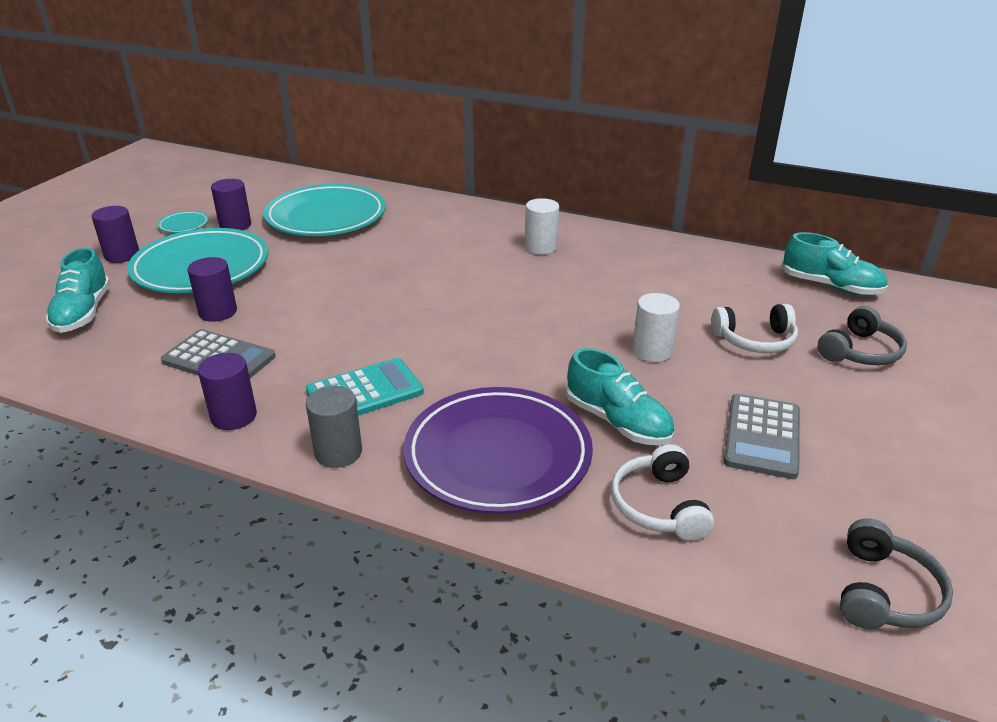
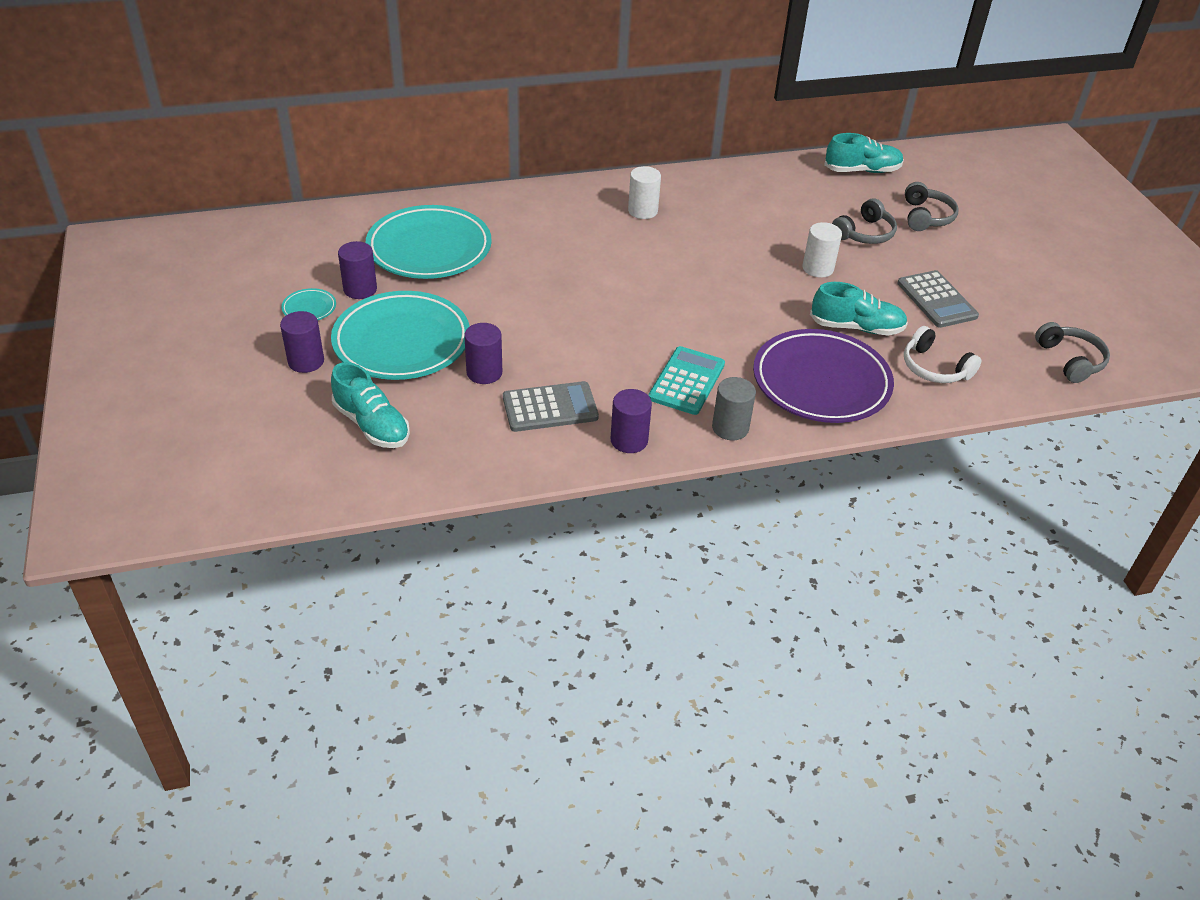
camera: 40 degrees left, 10 degrees up
white headphones [711,304,798,353] -> grey headphones [832,198,897,244]

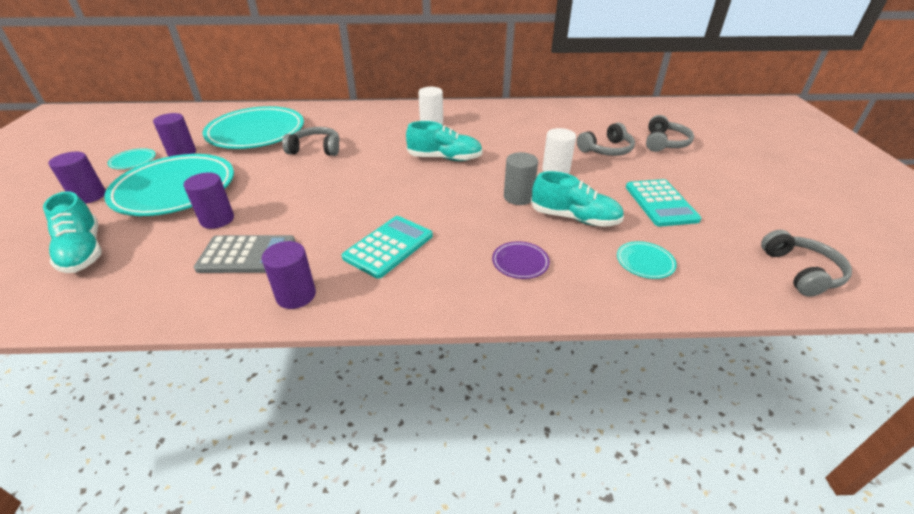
camera: 15 degrees right, 5 degrees down
grey cylinder [712,377,756,440] -> grey cylinder moved to [504,152,538,205]
purple plate [753,329,894,423] -> purple plate [492,241,550,279], size x0.40
turquoise shoe [824,133,904,173] -> turquoise shoe moved to [406,121,483,161]
grey calculator [897,270,979,328] -> turquoise calculator [626,179,701,227]
white headphones [904,326,982,383] -> turquoise plate [617,241,677,279]
none -> grey headphones [282,127,340,156]

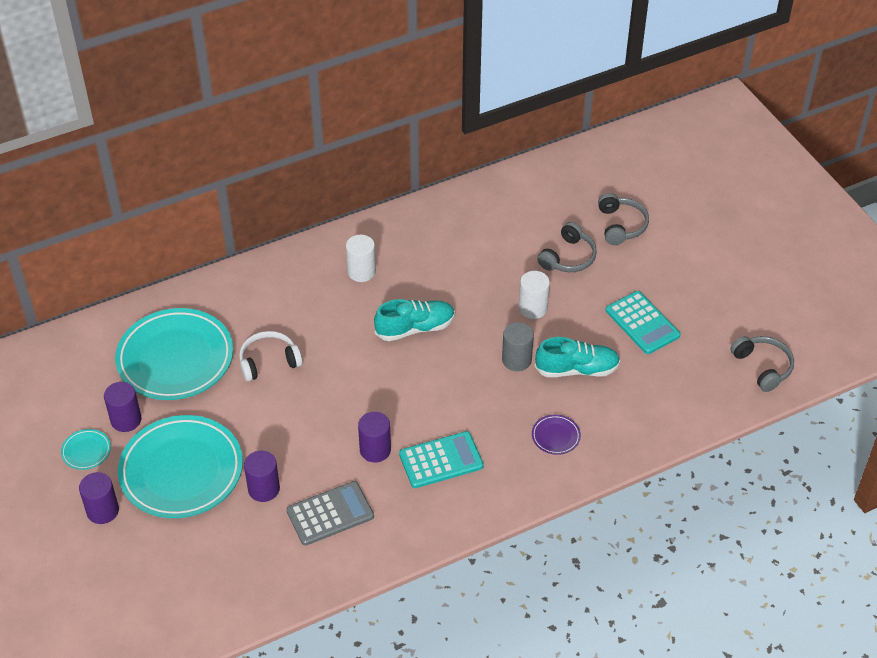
camera: 25 degrees left, 10 degrees up
turquoise shoe [43,191,102,273] -> none
purple cylinder [262,241,316,309] -> purple cylinder moved to [358,412,391,462]
grey headphones [282,127,340,156] -> white headphones [239,331,303,381]
turquoise calculator [342,216,433,279] -> turquoise calculator turned 60 degrees clockwise [399,431,484,488]
turquoise plate [617,241,677,279] -> none

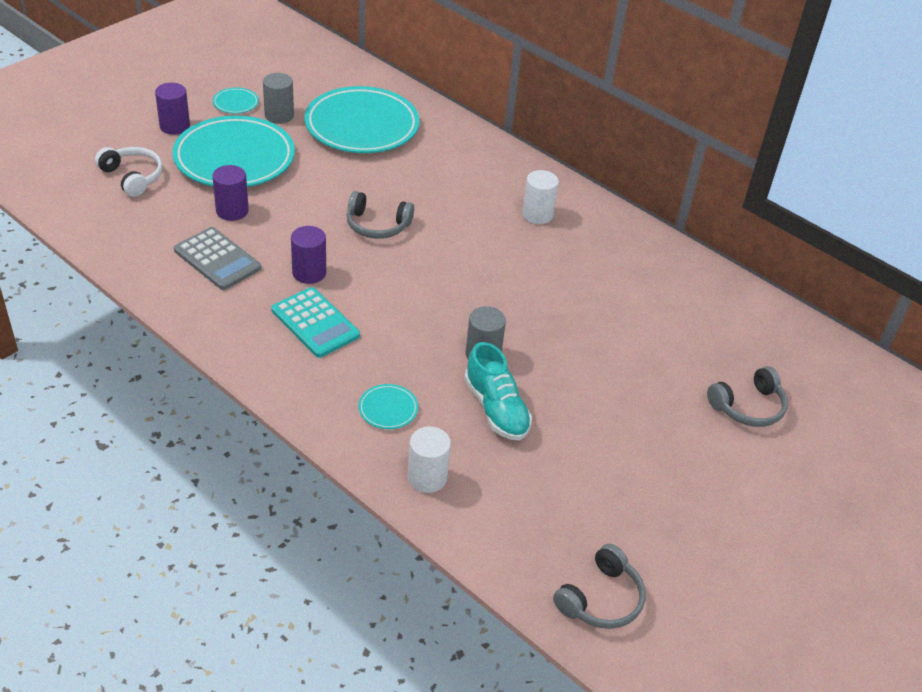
camera: 65 degrees right, 5 degrees down
purple cylinder [104,382,141,432] -> grey cylinder [263,73,294,124]
white headphones [239,331,303,381] -> white headphones moved to [95,147,163,197]
turquoise shoe [374,299,455,341] -> none
white cylinder [519,271,550,319] -> white cylinder moved to [408,426,451,493]
purple plate [532,415,581,455] -> turquoise plate [358,384,418,429]
grey headphones [537,222,597,272] -> grey headphones moved to [347,191,414,239]
turquoise calculator [606,291,680,354] -> none

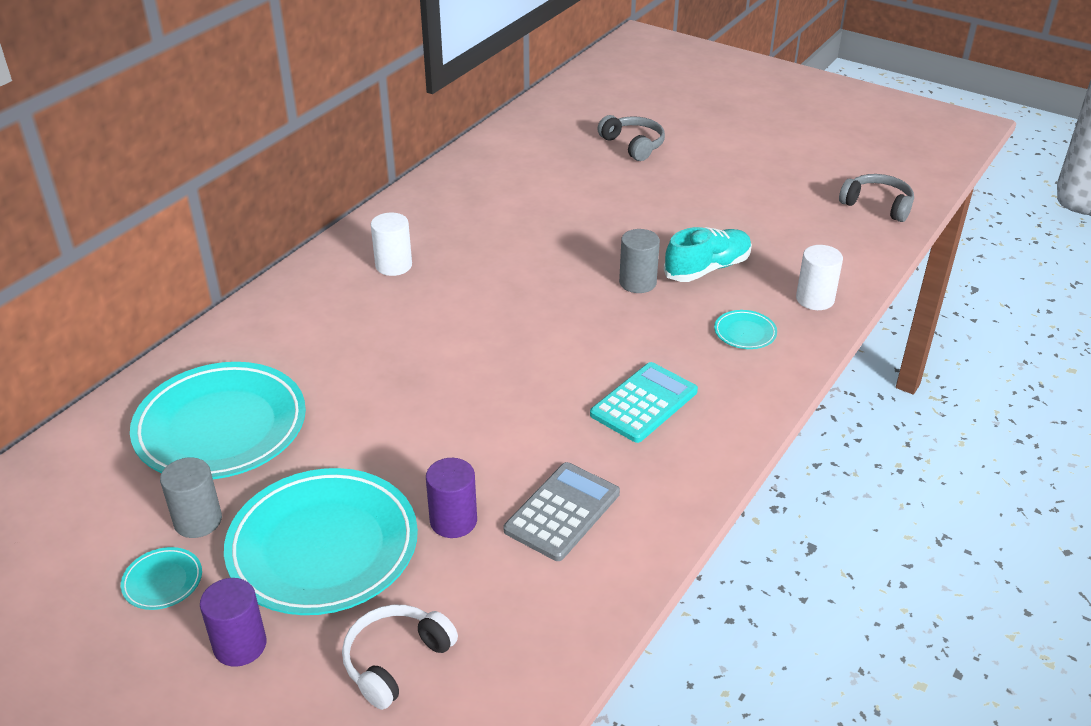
camera: 95 degrees left, 5 degrees down
purple cylinder [291,226,326,284] -> none
grey headphones [347,191,414,239] -> none

